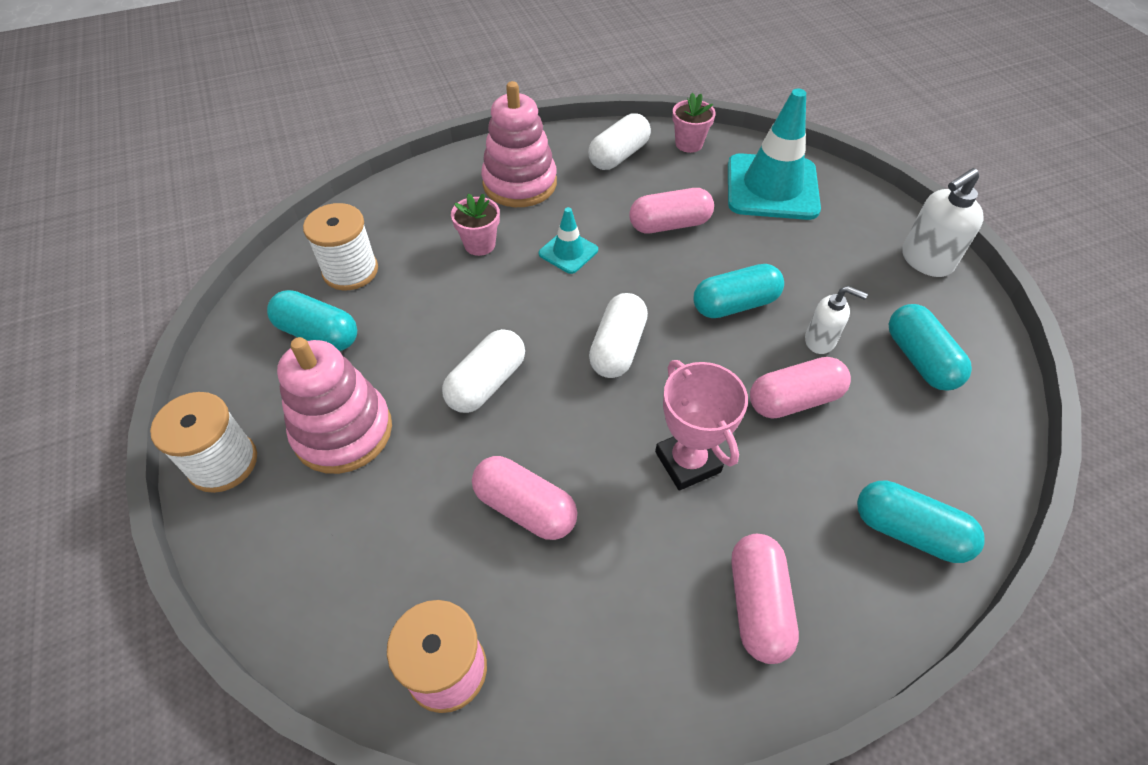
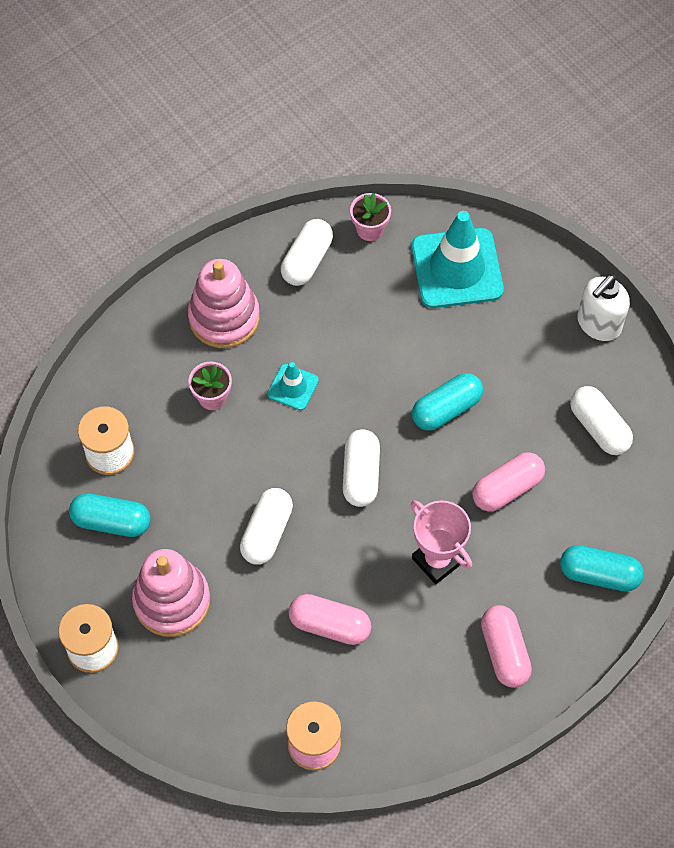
camera: 15 degrees left, 10 degrees up
pink capsule [629,188,714,233] -> none
white soap dispenser [805,286,868,354] -> none
turquoise capsule [889,304,972,391] -> white capsule [570,386,633,455]

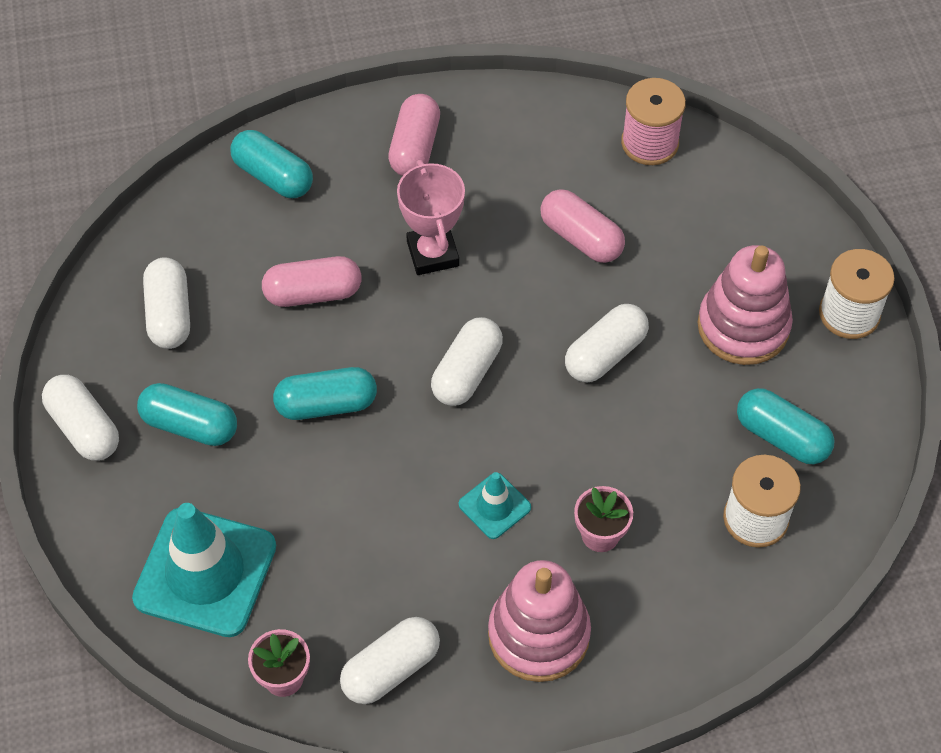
camera: 155 degrees left, 5 degrees down
white soap dispenser [577,275,630,341] -> white capsule [42,375,119,461]
none -> turquoise capsule [137,383,237,446]

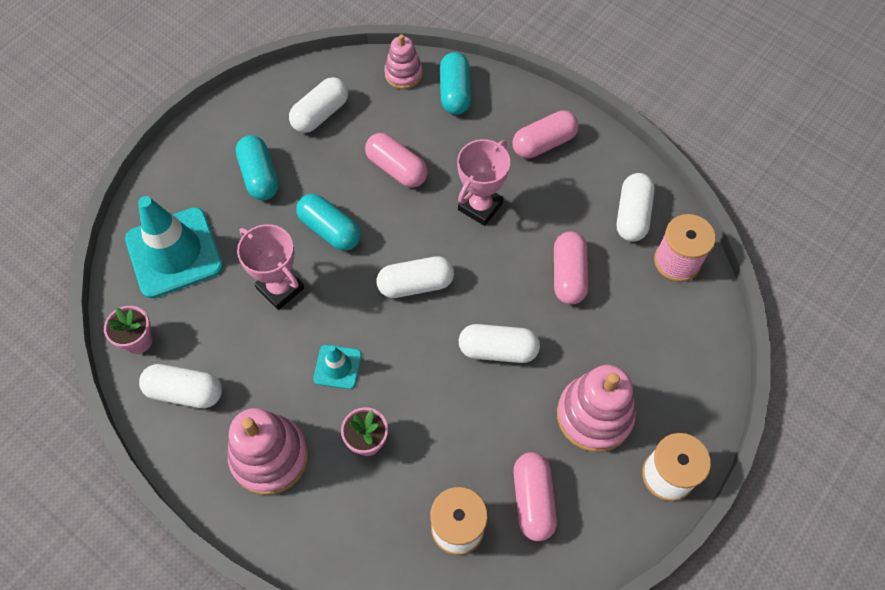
camera: 50 degrees right, 5 degrees up
white capsule [42,375,119,461] -> white capsule moved to [617,173,655,242]
turquoise capsule [737,388,835,464] -> pink capsule [513,452,557,541]
none -> pink trophy [237,224,304,310]
none -> pink stacking toy [384,34,423,89]

